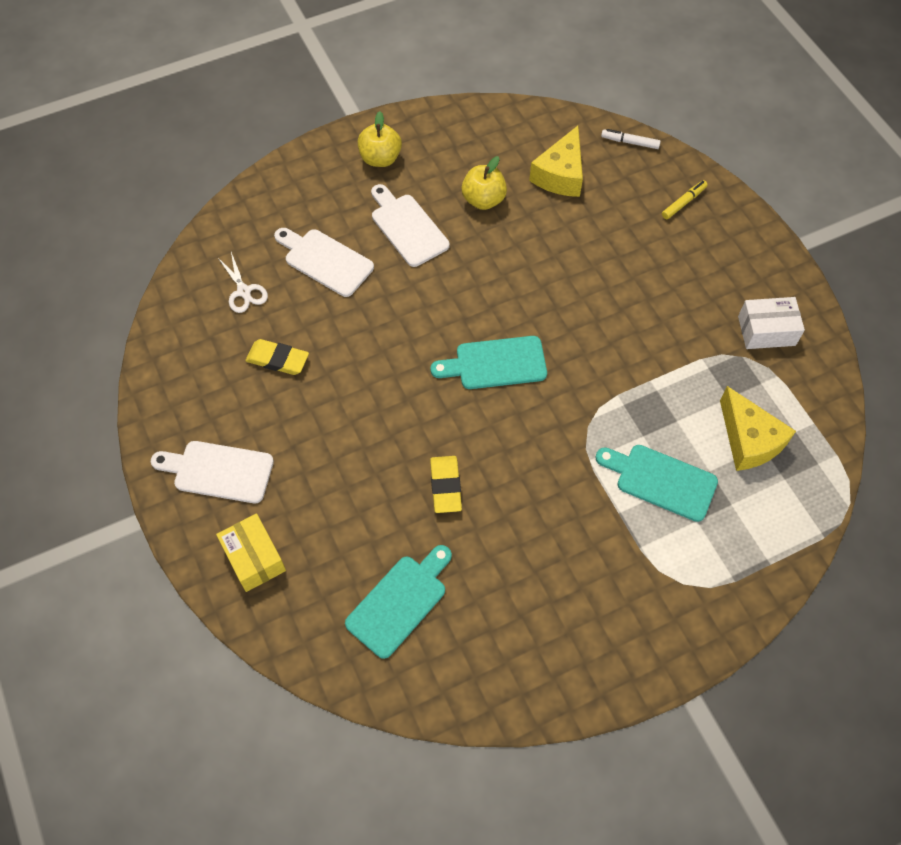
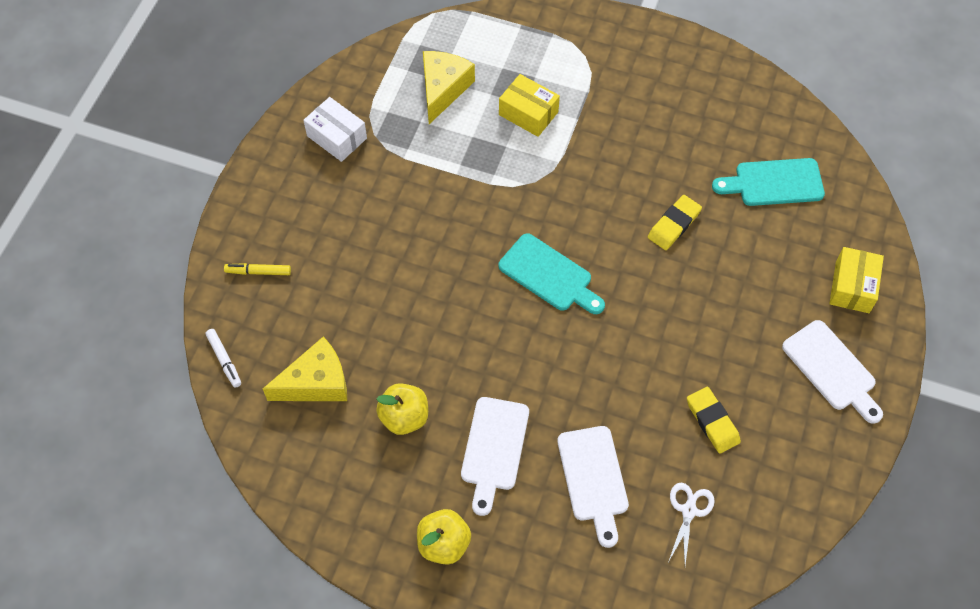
camera: 135 degrees left, 0 degrees up
turquoise cutting board [595,445,718,522] -> yellow box [499,74,560,137]

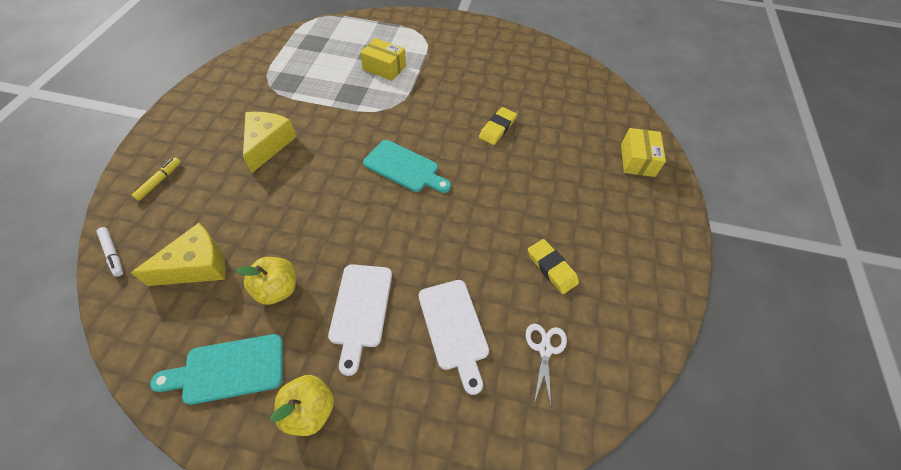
camera: 10 degrees left, 5 degrees down
yellow marker [224,263,291,275] -> yellow marker turned 120 degrees clockwise [132,157,181,201]
white box [303,97,367,162] -> none
yellow cheese [423,51,475,124] -> yellow cheese moved to [243,112,296,173]
turquoise cutting board [712,158,825,206] -> turquoise cutting board moved to [150,334,283,405]
white cutting board [782,320,883,424] -> none

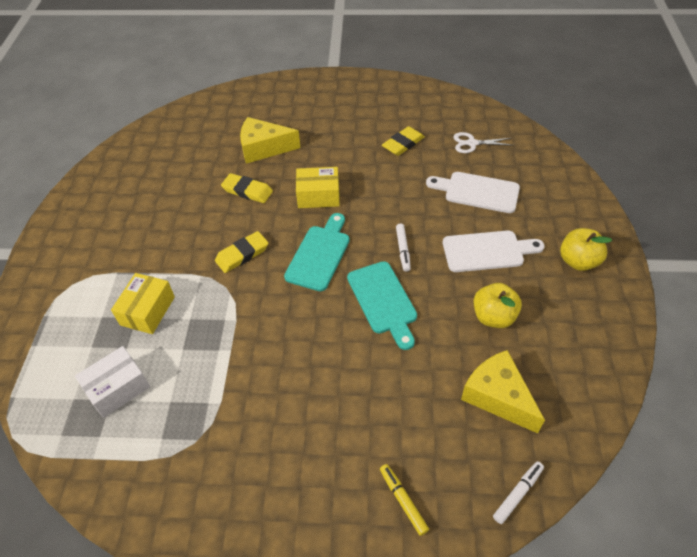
camera: 95 degrees left, 5 degrees down
yellow marker [132,157,181,201] -> yellow marker turned 45 degrees clockwise [380,464,429,536]
turquoise cutting board [150,334,283,405] -> turquoise cutting board moved to [347,261,417,350]
yellow cheese [243,112,296,173] -> yellow cheese moved to [240,117,301,164]
white cutting board [419,280,489,395] -> white cutting board turned 135 degrees counterclockwise [426,172,520,213]
yellow box [621,128,666,177] -> yellow box moved to [296,167,340,208]
none -> white box [75,346,150,418]
none -> yellow eraser [215,231,268,273]
none -> white marker [396,224,411,272]

